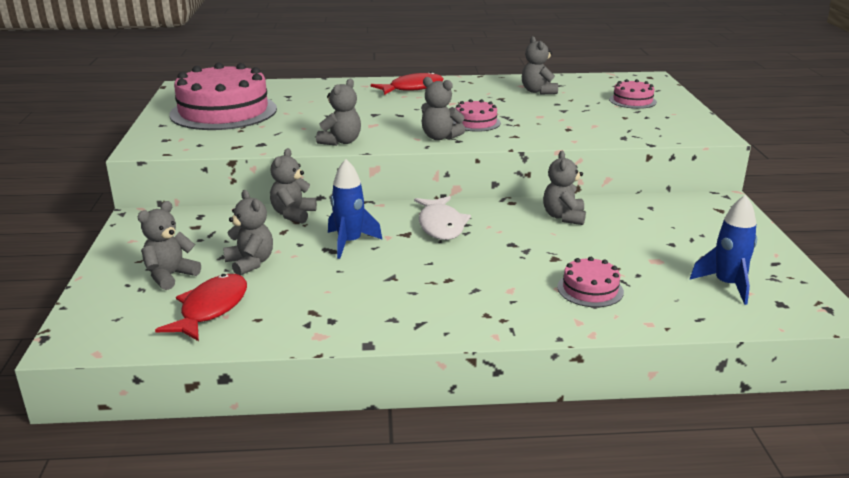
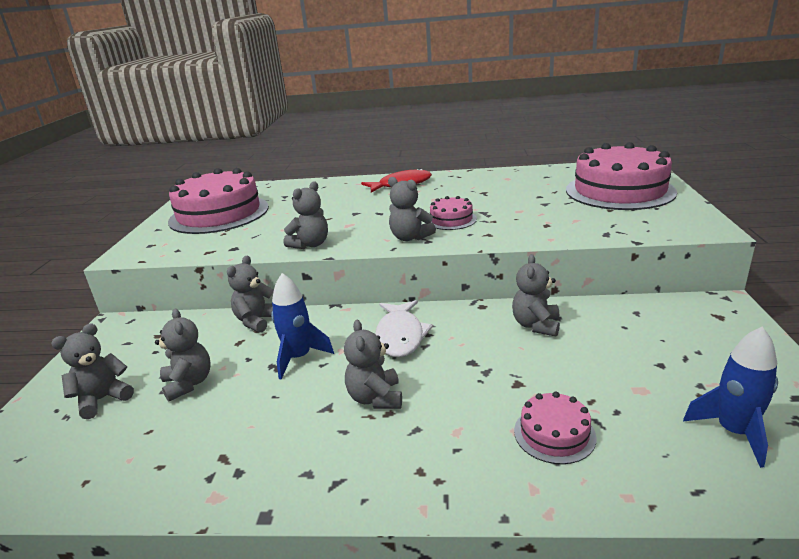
camera: 10 degrees right, 0 degrees up
red fish [155,274,247,341] -> none
grey teddy bear [522,36,558,94] -> grey teddy bear moved to [344,320,402,409]
pink cake [609,79,657,109] -> pink cake [566,142,677,210], size x2.19

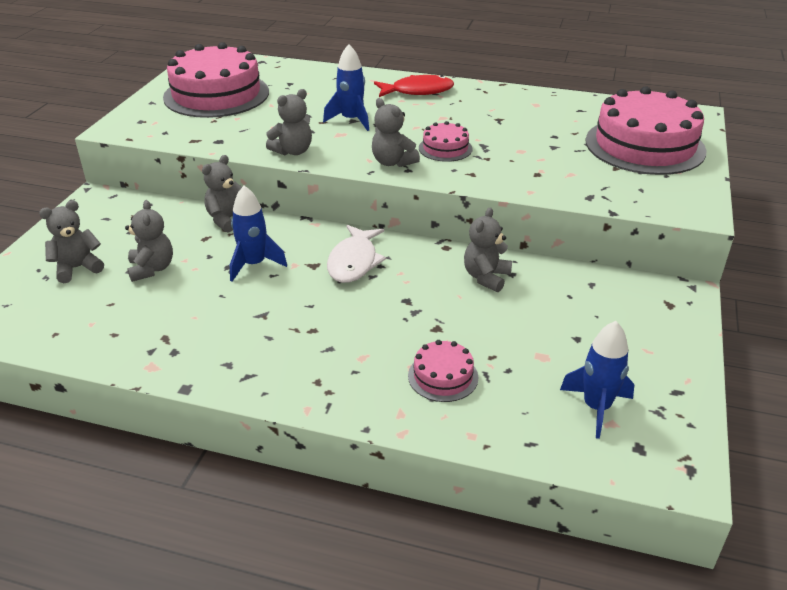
camera: 10 degrees right, 10 degrees up
grey teddy bear [344,320,402,409] -> none
none -> blue rocket [323,44,369,131]

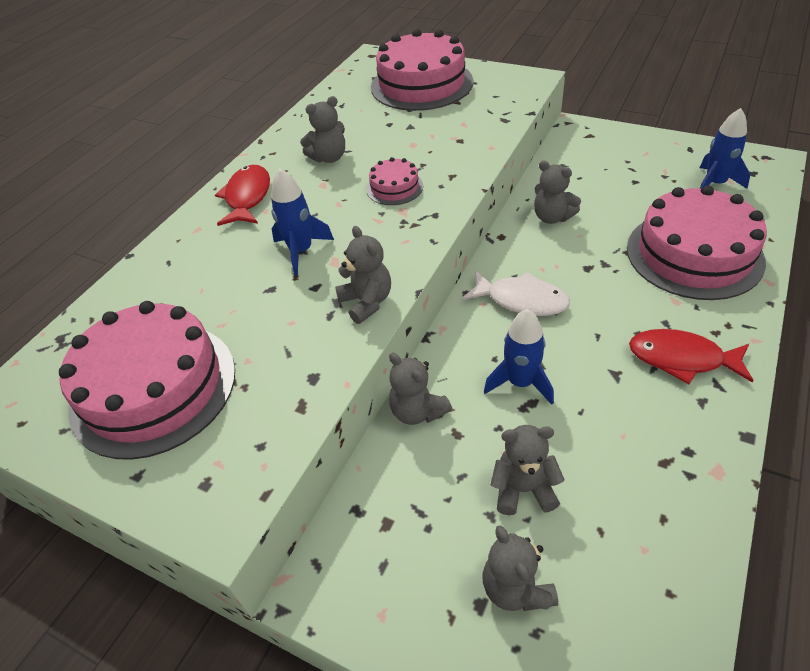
camera: 75 degrees left, 10 degrees up
grey teddy bear [372,98,420,167] -> grey teddy bear moved to [300,96,345,163]
pink cake [408,340,478,402] -> pink cake [627,185,767,300], size x2.19
none -> red fish [629,329,754,384]

